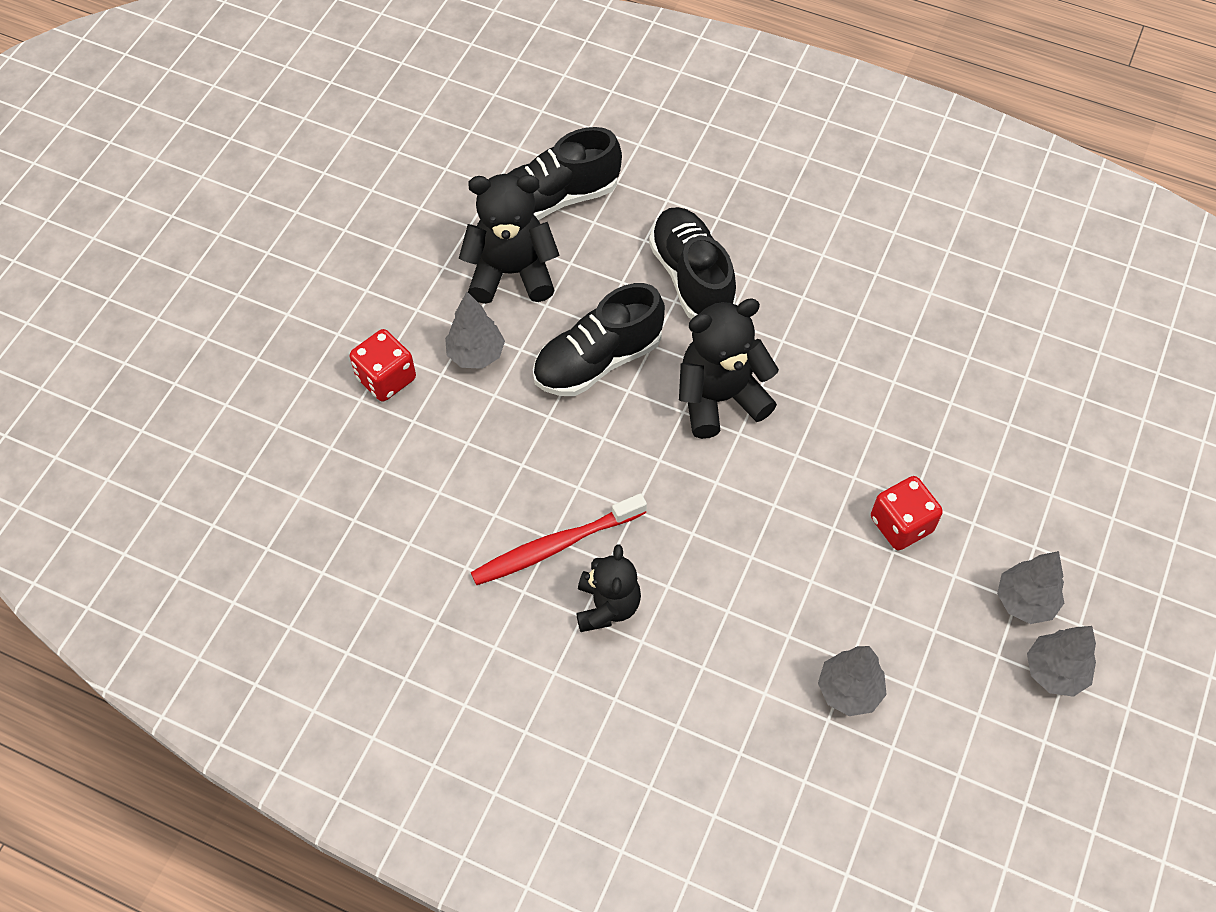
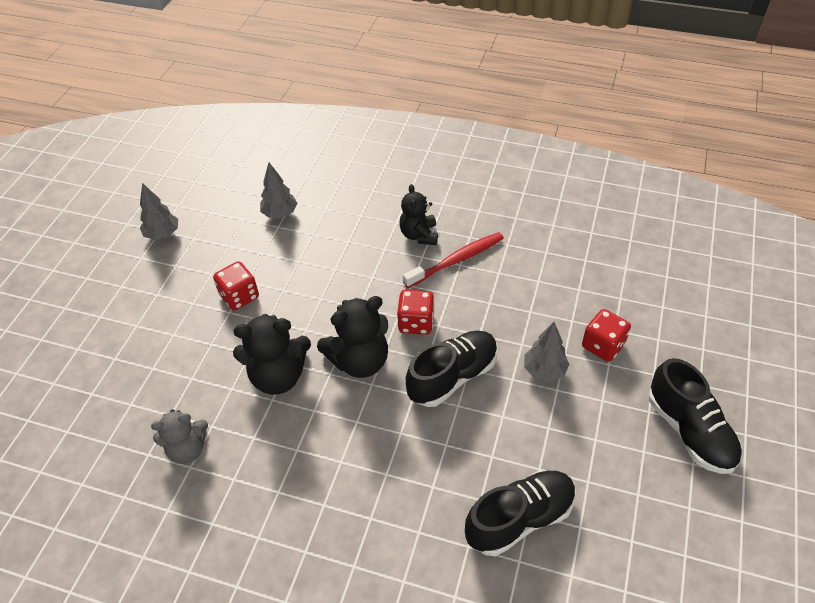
camera: 175 degrees right, 10 degrees down
black teddy bear [459,174,559,304] -> black teddy bear moved to [233,314,311,395]
black shoe [649,207,737,319] -> black shoe moved to [649,358,742,474]
grey tree [997,551,1064,624] -> none
none -> grey teddy bear [151,409,208,464]
none -> red dice [397,290,434,335]

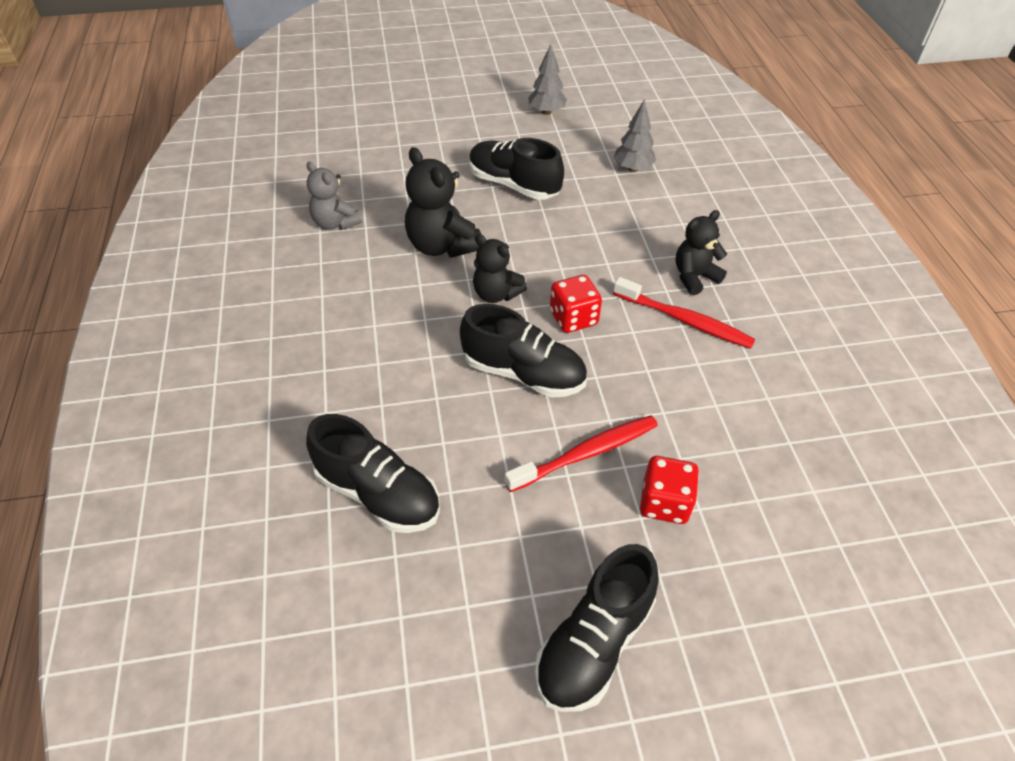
camera: 60 degrees right, 0 degrees up
red dice [213,261,259,310] -> black shoe [469,138,564,200]
black teddy bear [317,296,388,378] -> black teddy bear [473,234,527,303], size x0.66
grey tree [524,322,569,382] -> red toothbrush [504,415,658,492]

